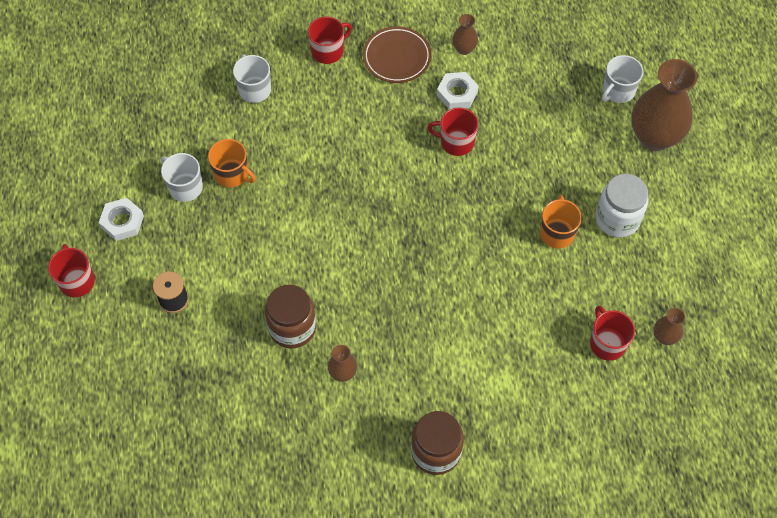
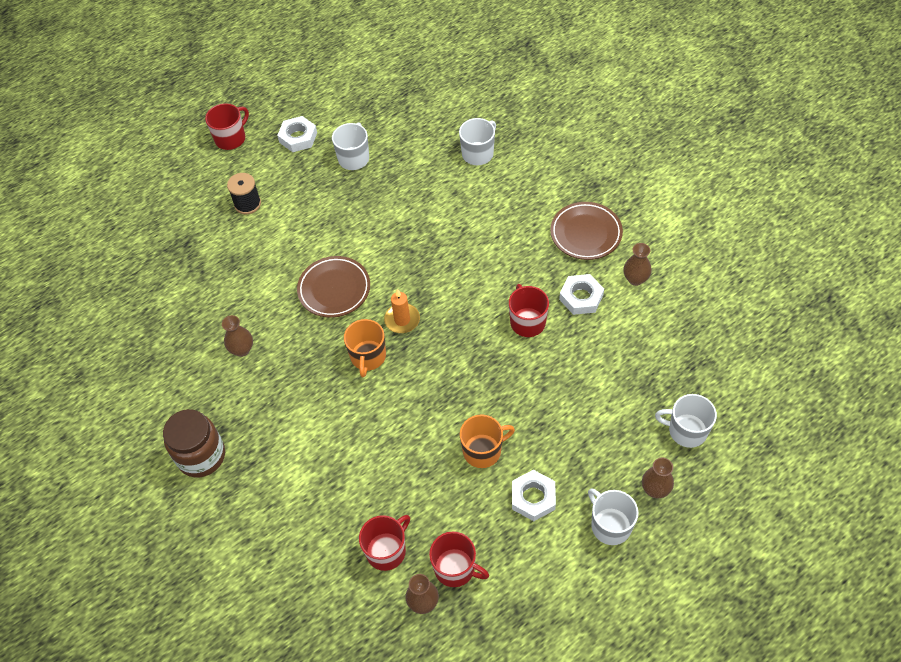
camera: 65 degrees right, 5 degrees down
orange mug [208,139,256,188] -> orange mug moved to [344,319,386,378]
brown jar [265,285,316,349] -> none
red mug [308,16,352,64] -> red mug moved to [429,531,489,587]
white jar [596,174,648,238] -> white nut [512,470,556,521]
brown vase [631,59,697,151] -> brown vase [642,458,674,498], size x0.45
none -> brown plate [297,256,370,318]
none -> orange candle [384,289,420,333]
none -> white mug [588,488,639,545]

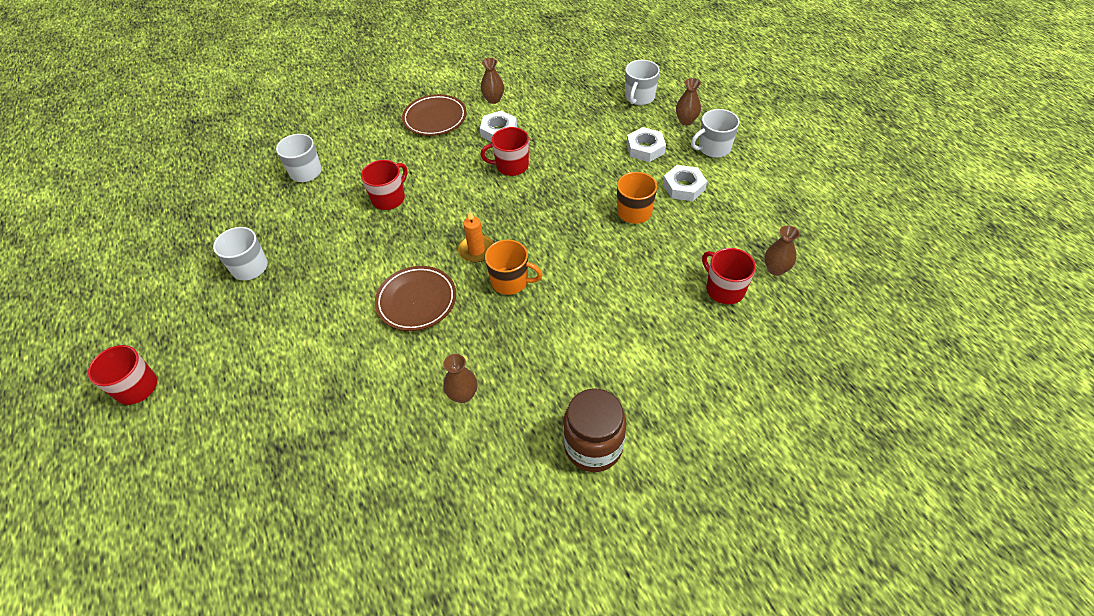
camera: 80 degrees left, 5 degrees down
black spool [227,173,261,214] -> none
white nut [277,116,317,152] -> white nut moved to [627,127,666,162]
red mug [429,531,489,587] -> red mug moved to [361,160,407,210]

